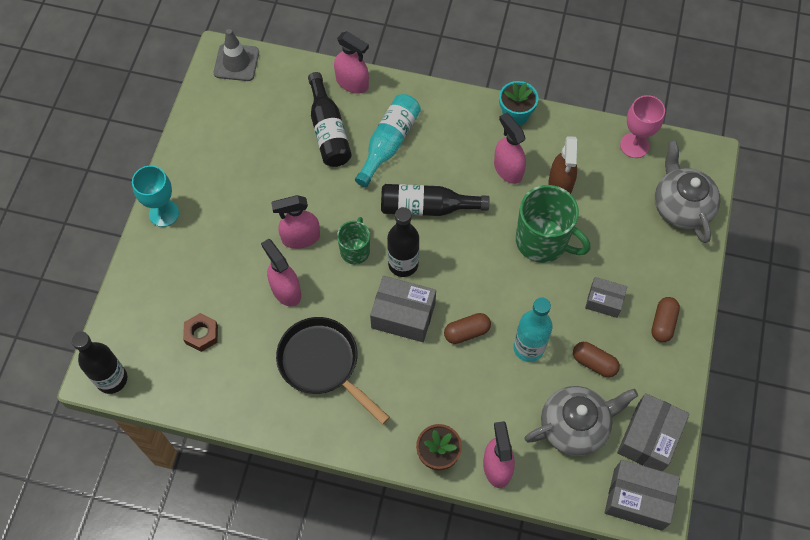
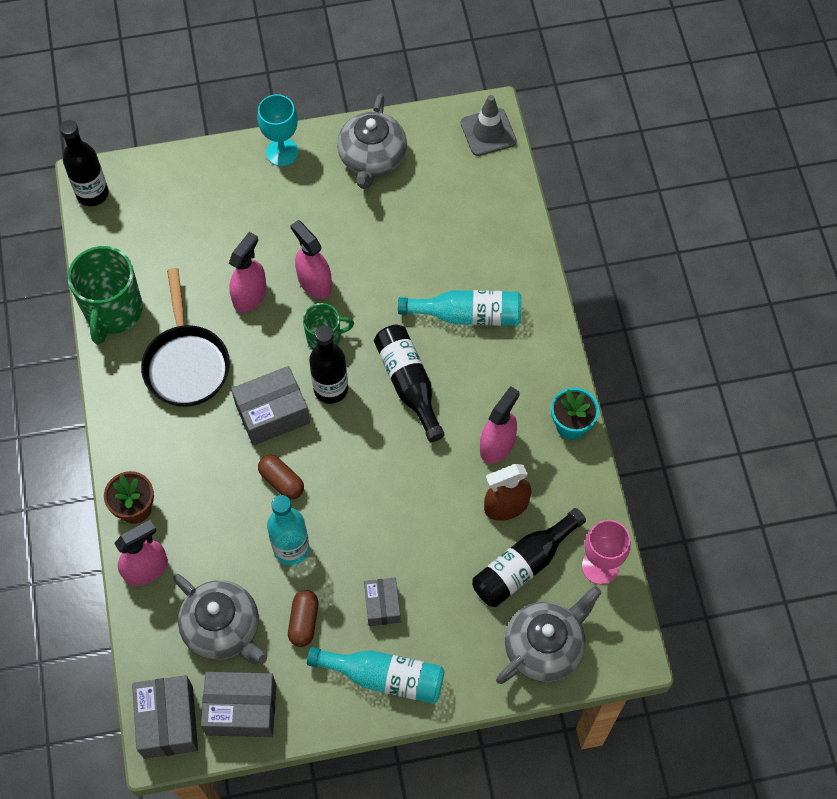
camera: 65 degrees right, 0 degrees up
brown nut [183,313,218,352] -> none
black pan [276,317,390,425] -> black pan turned 150 degrees clockwise [141,268,230,407]
black bottle [308,72,352,167] -> black bottle moved to [472,508,586,607]
pink spray bottle [334,31,369,94] -> none
grey box [370,276,436,342] -> grey box turned 75 degrees clockwise [231,366,310,446]
green mug [516,185,590,263] -> green mug moved to [68,246,143,345]
brown capsule [651,297,680,342] -> turquoise bottle [307,647,444,704]
none -> grey teapot [337,94,407,189]

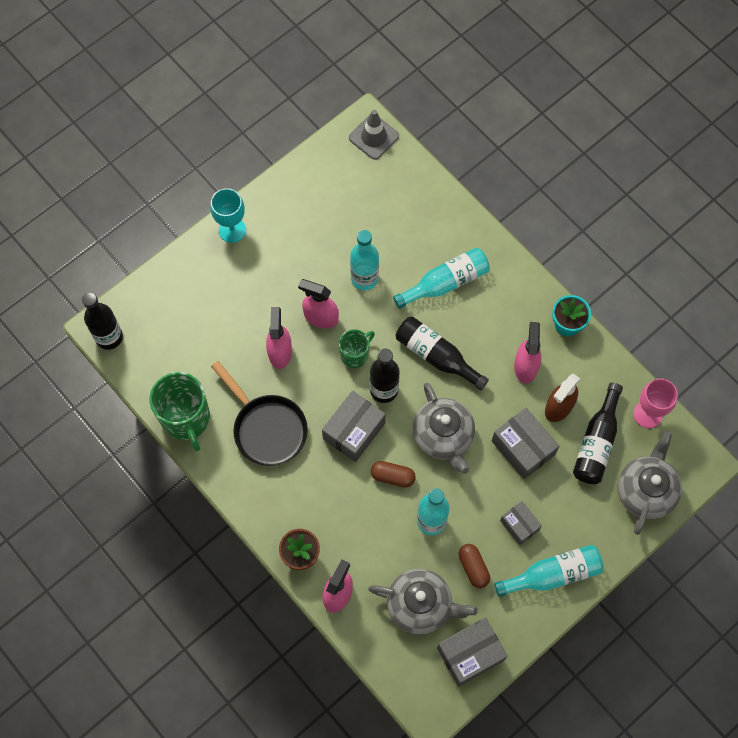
camera: 30 degrees left, 5 degrees up
grey box [132,675,198,759] -> grey box moved to [492,408,559,479]
grey teapot [337,94,407,189] -> grey teapot moved to [413,383,475,474]
none -> turquoise bottle [350,230,379,290]

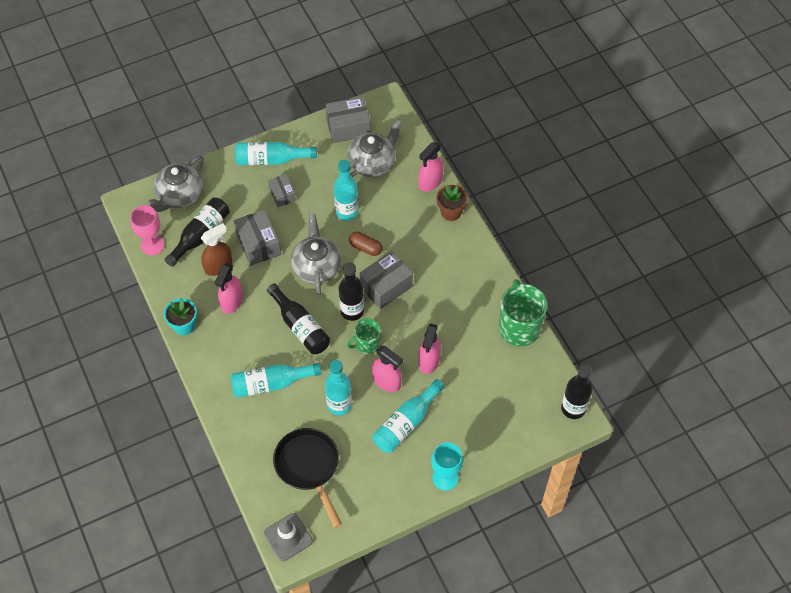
camera: 165 degrees left, 10 degrees down
black pan [211,361,308,466] -> black pan moved to [273,428,342,528]
grey teapot [368,569,478,635] -> grey teapot turned 105 degrees clockwise [348,119,402,177]
brown capsule [459,544,490,588] -> none
none -> turquoise bottle [373,379,445,453]

